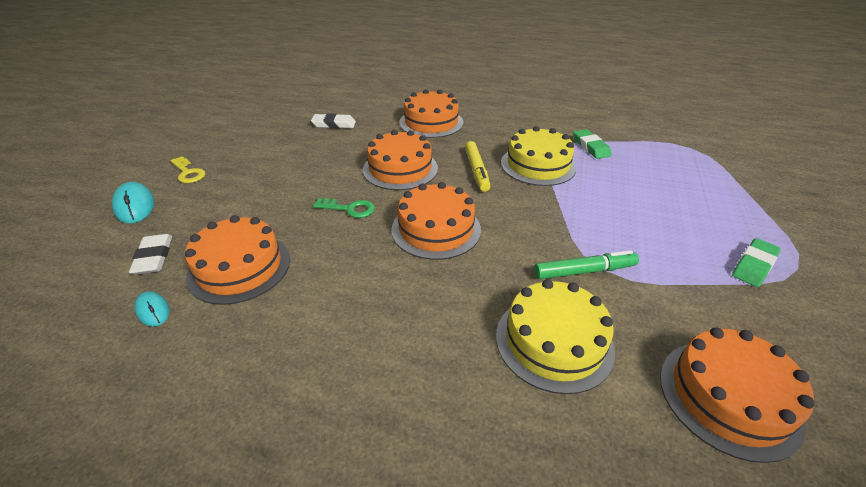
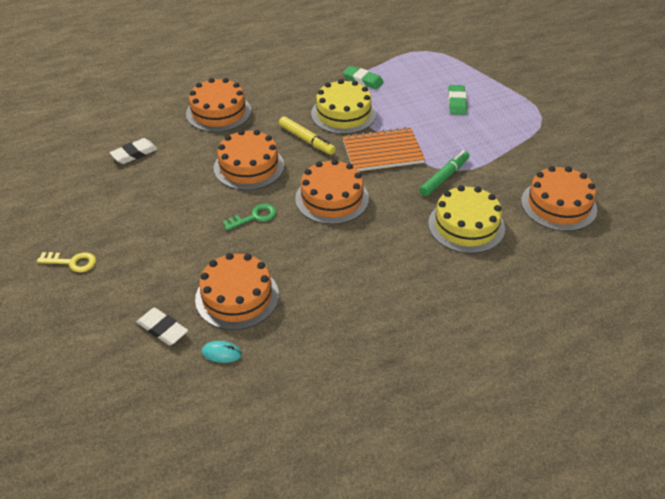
camera: 40 degrees left, 5 degrees up
turquoise mouse [112,182,154,224] -> none
green eraser [732,238,781,287] -> green eraser moved to [448,85,467,115]
none -> orange notebook [342,127,425,171]

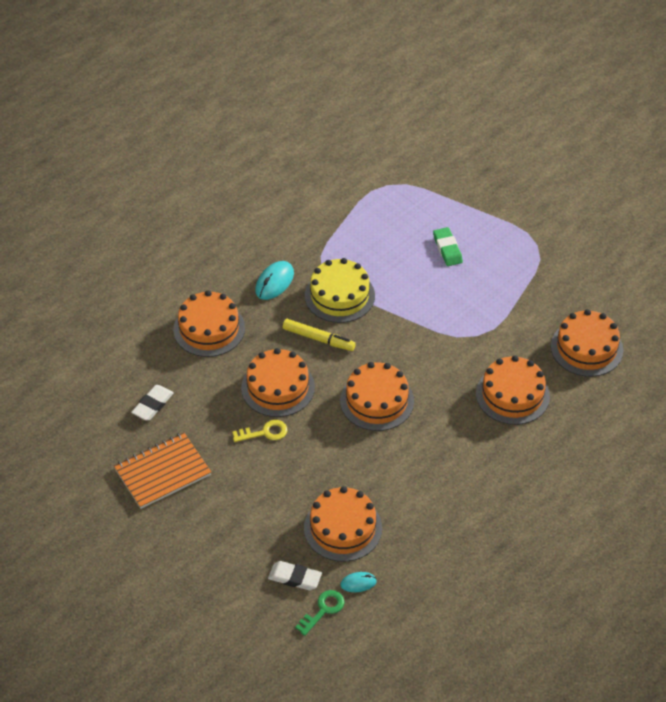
camera: 20 degrees left, 5 degrees up
yellow key [37,252,96,272] -> yellow key moved to [232,420,288,442]
green key [222,204,276,231] -> green key moved to [295,590,344,636]
orange notebook [342,127,425,171] -> orange notebook moved to [114,432,211,509]
green eraser [343,66,384,89] -> none
green marker [419,150,469,196] -> none
yellow cake [428,185,505,253] -> orange cake [476,355,550,425]
none -> turquoise mouse [255,261,294,300]

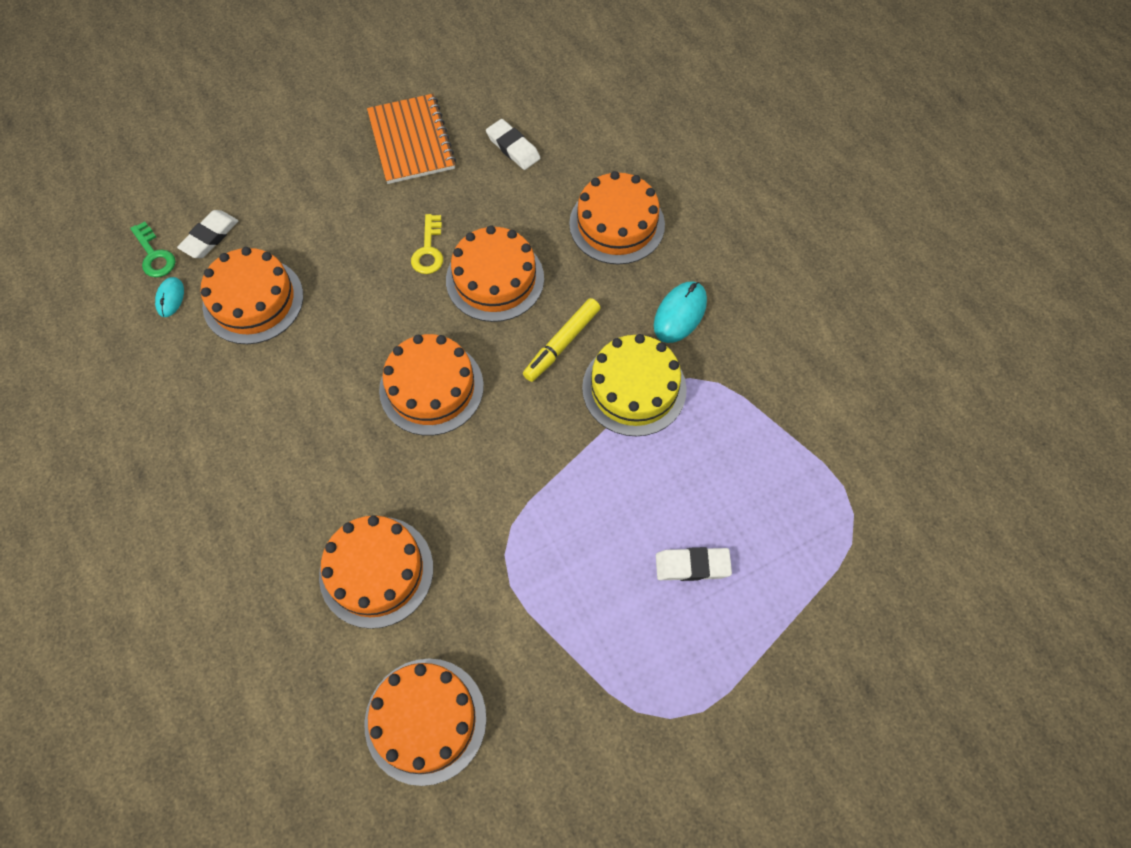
camera: 105 degrees right, 15 degrees up
turquoise mouse [255,261,294,300] -> turquoise mouse turned 75 degrees clockwise [654,281,707,343]
green eraser [433,227,463,266] -> white eraser [656,547,732,581]

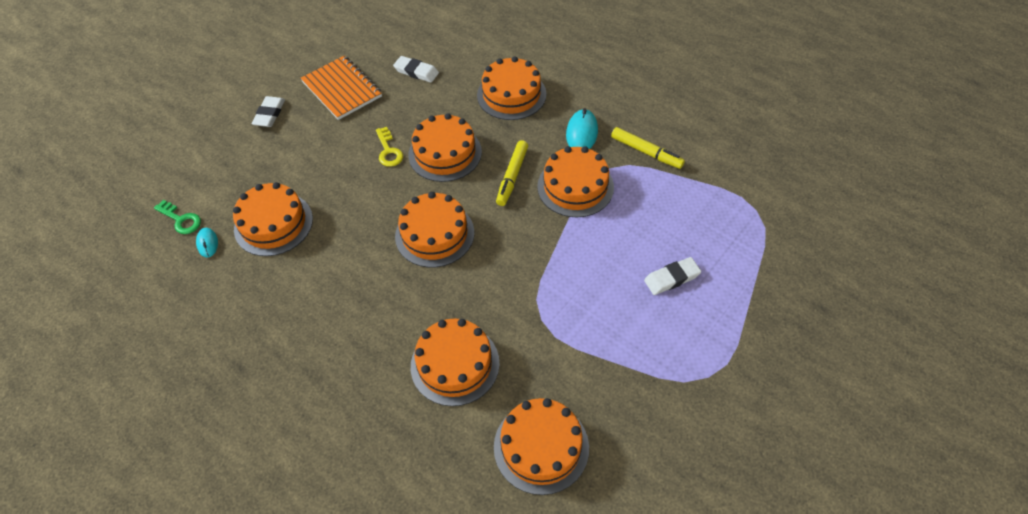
camera: 20 degrees left, 10 degrees down
white eraser [177,210,238,258] -> white eraser moved to [252,96,285,127]
yellow cake [582,334,687,436] -> orange cake [537,146,614,217]
none -> yellow marker [611,127,685,169]

